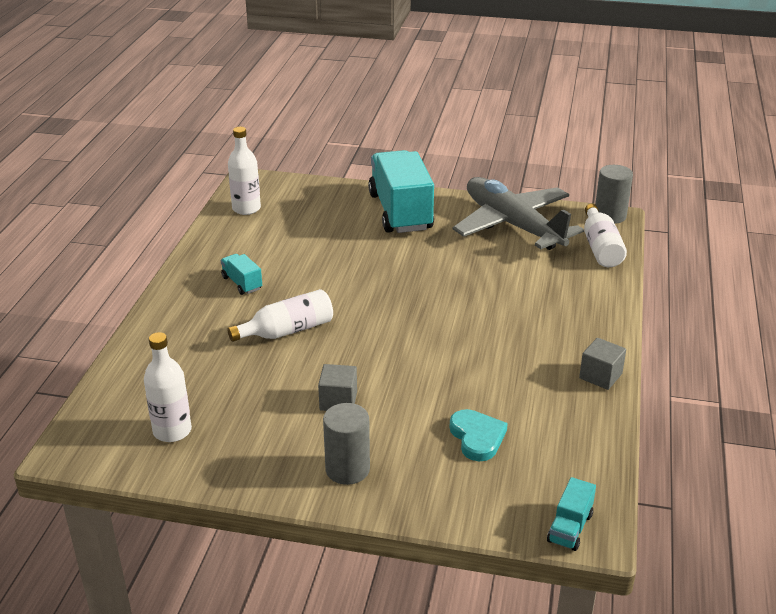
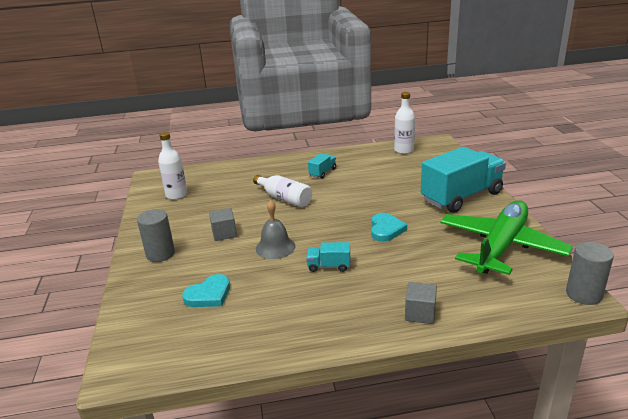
camera: 70 degrees right, 5 degrees down
grey plane [452,177,584,250] -> green plane [440,200,573,275]
turquoise truck [547,477,596,551] -> turquoise truck moved to [306,242,350,272]
grey cube [579,338,626,390] -> grey cube moved to [405,282,437,324]
white bottle [584,204,627,267] -> none
none -> grey bell [256,200,295,259]
none -> turquoise heart [371,213,407,242]

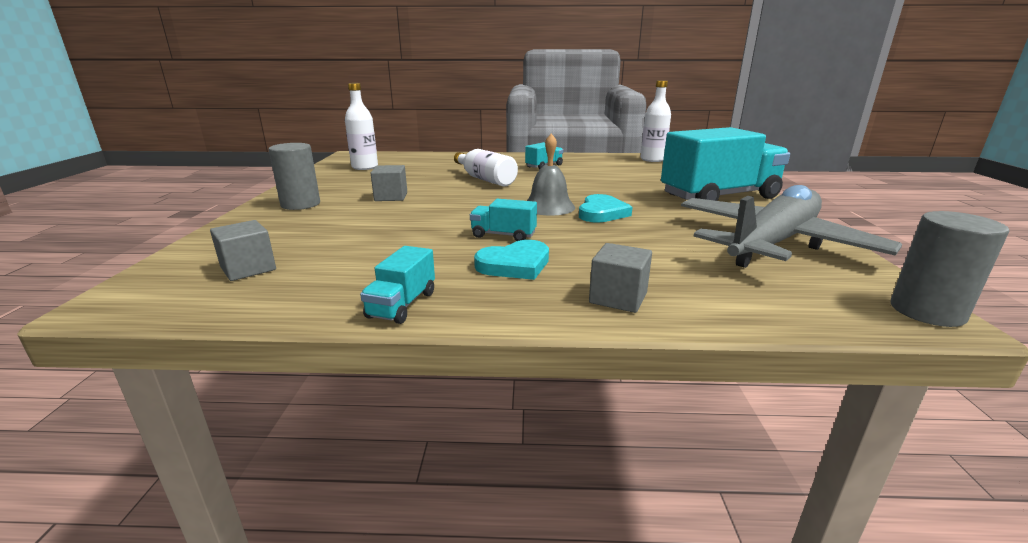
camera: 10 degrees right, 5 degrees down
turquoise heart [182,274,230,307] -> turquoise heart moved to [474,240,549,280]
grey bell [256,200,295,259] -> grey bell moved to [527,133,575,216]
green plane [440,200,573,275] -> grey plane [681,185,902,268]
none -> grey cube [210,220,276,281]
none -> turquoise truck [360,246,435,324]

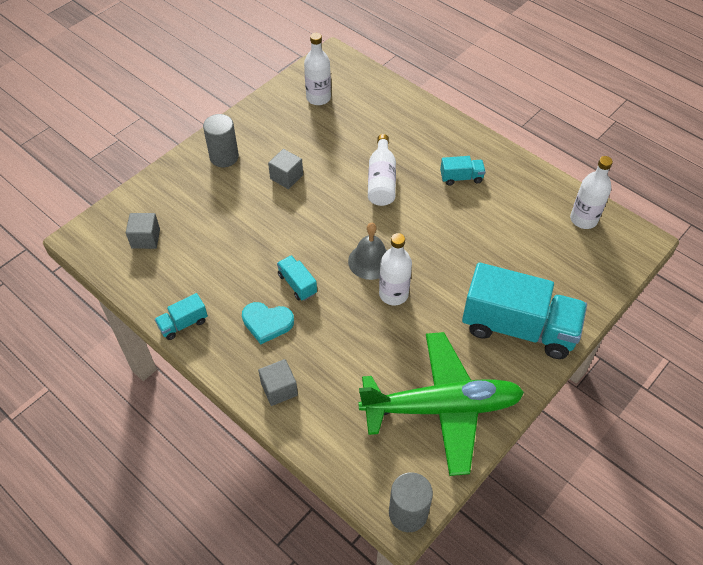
camera: 40 degrees right, 30 degrees up
turquoise heart [579,194,633,223] -> white bottle [379,233,412,306]
grey plane [681,185,902,268] -> green plane [358,332,524,476]

